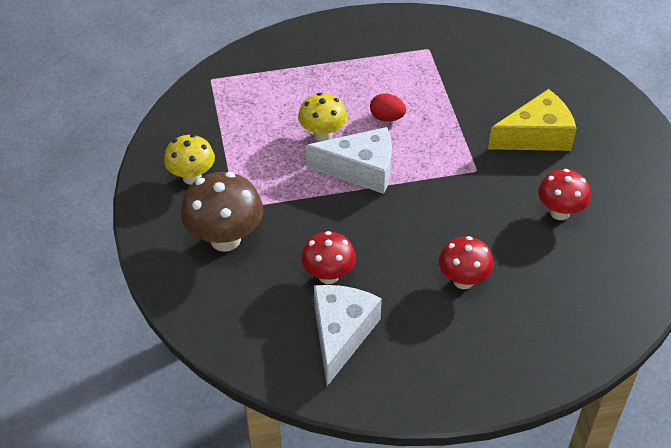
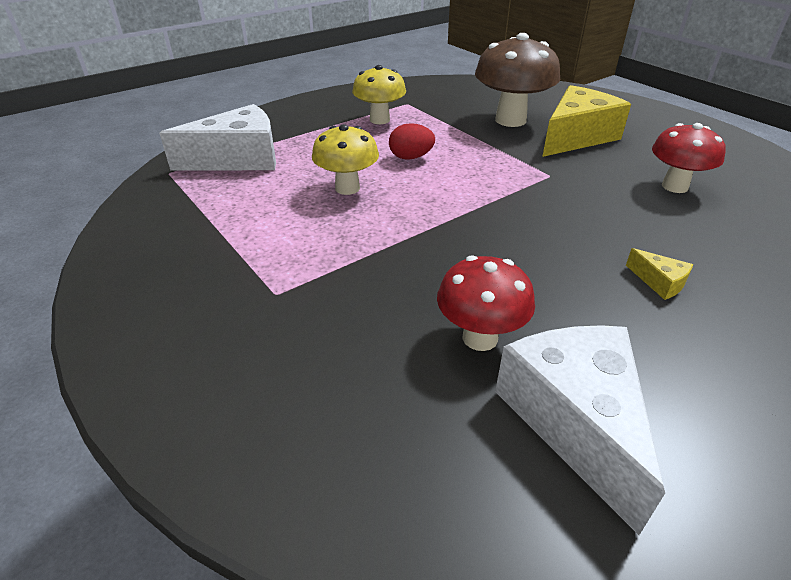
camera: 25 degrees left, 10 degrees down
yellow mushroom [164,134,215,185] -> yellow mushroom moved to [352,65,406,124]
brown mushroom [181,172,263,252] -> brown mushroom moved to [475,33,560,127]
white cheese [306,127,392,194] -> white cheese moved to [159,104,276,170]
red mushroom [439,236,494,289] -> yellow cheese [626,248,693,300]

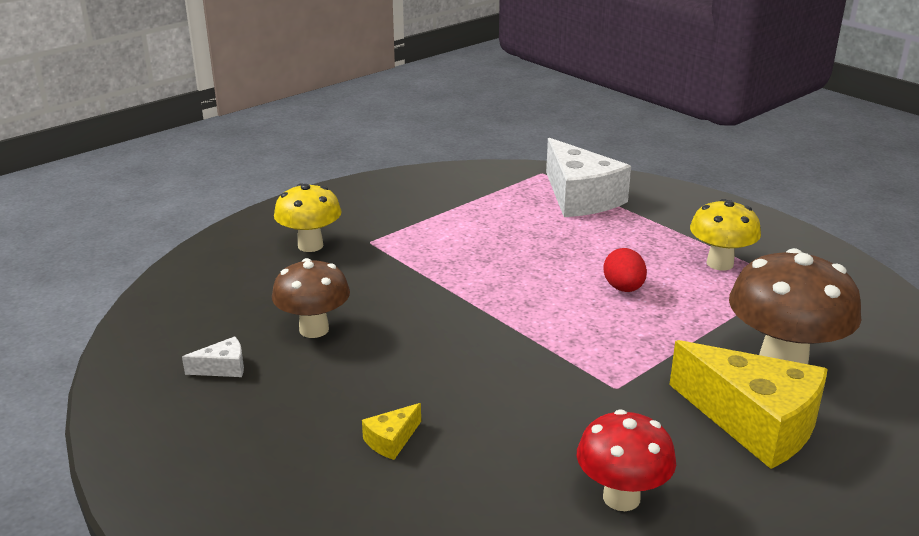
camera: 85 degrees right, 10 degrees down
yellow mushroom [312,124,379,195] -> yellow mushroom moved to [274,183,342,252]
red mushroom [437,255,535,351] -> brown mushroom [272,258,350,338]
white cheese [495,325,665,535] -> white cheese [182,336,244,377], size x0.42

